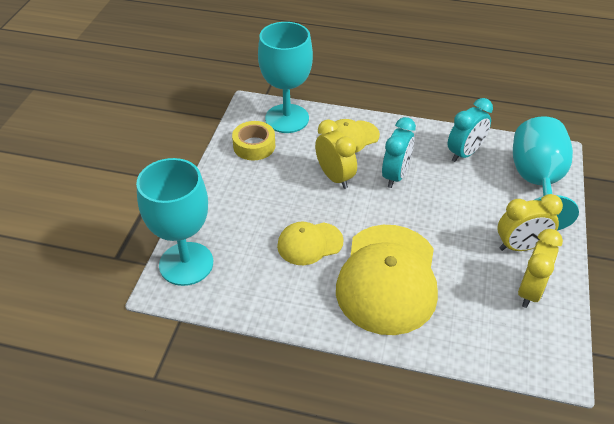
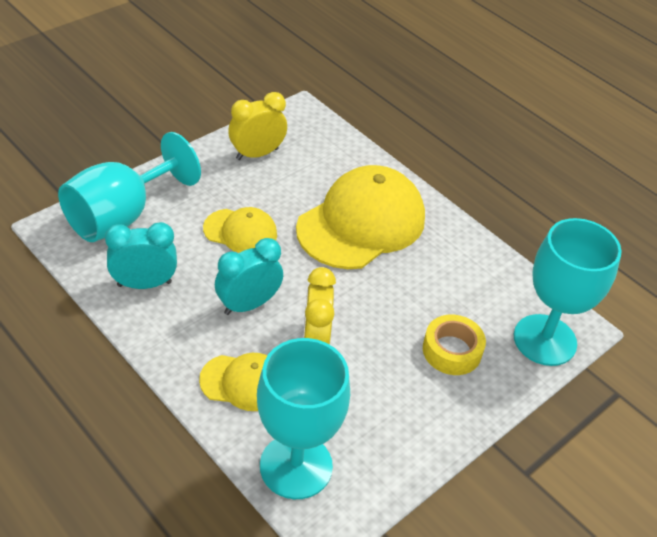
camera: 150 degrees left, 0 degrees up
yellow tape [232,121,275,161] -> yellow tape moved to [423,315,486,375]
yellow cap [277,222,344,265] -> yellow cap moved to [203,207,277,253]
yellow clock [498,194,563,251] -> none

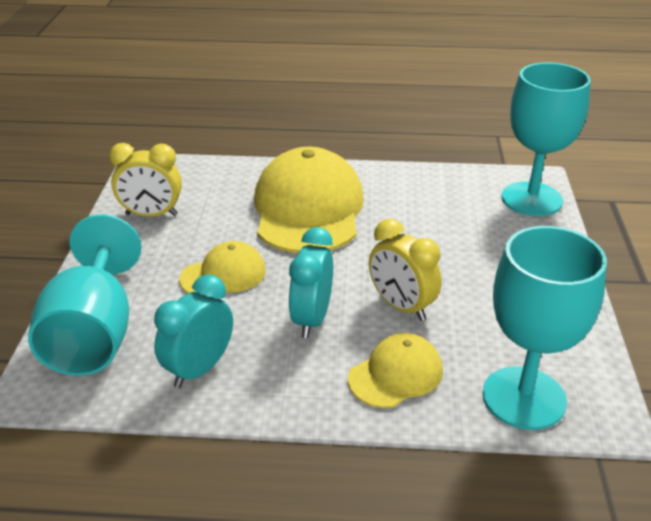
camera: 40 degrees left, 10 degrees down
yellow clock [228,92,287,160] -> yellow clock turned 105 degrees counterclockwise [109,143,182,217]
yellow tape [423,315,486,375] -> none

